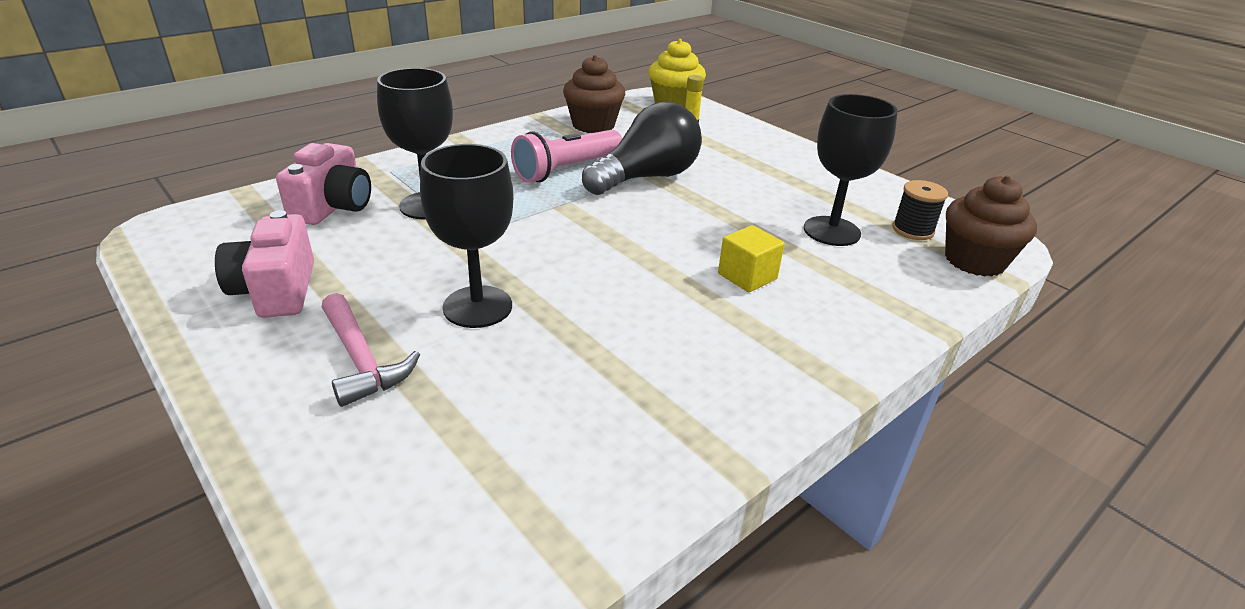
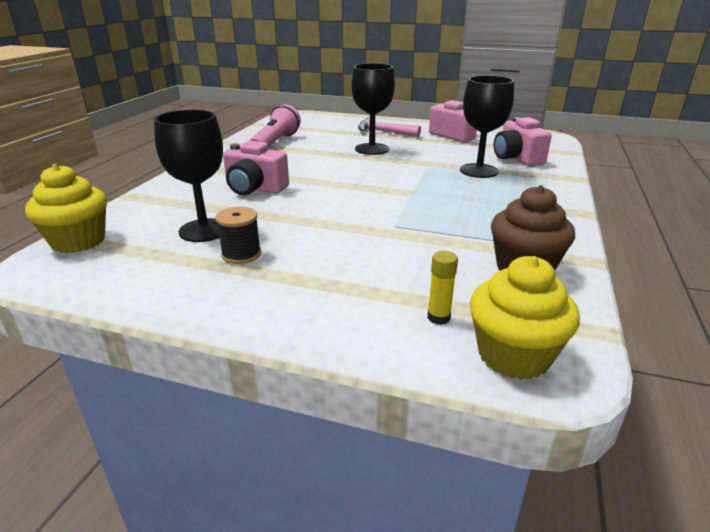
camera: 150 degrees right, 5 degrees down
pink flashlight [511,130,622,183] -> pink flashlight moved to [249,104,301,147]
black light bulb [582,102,702,195] -> none
yellow cube [718,225,784,292] -> pink camera [223,141,289,195]
black spool [892,180,948,240] -> black spool moved to [215,207,261,264]
brown cupcake [945,176,1037,277] -> yellow cupcake [25,164,107,253]

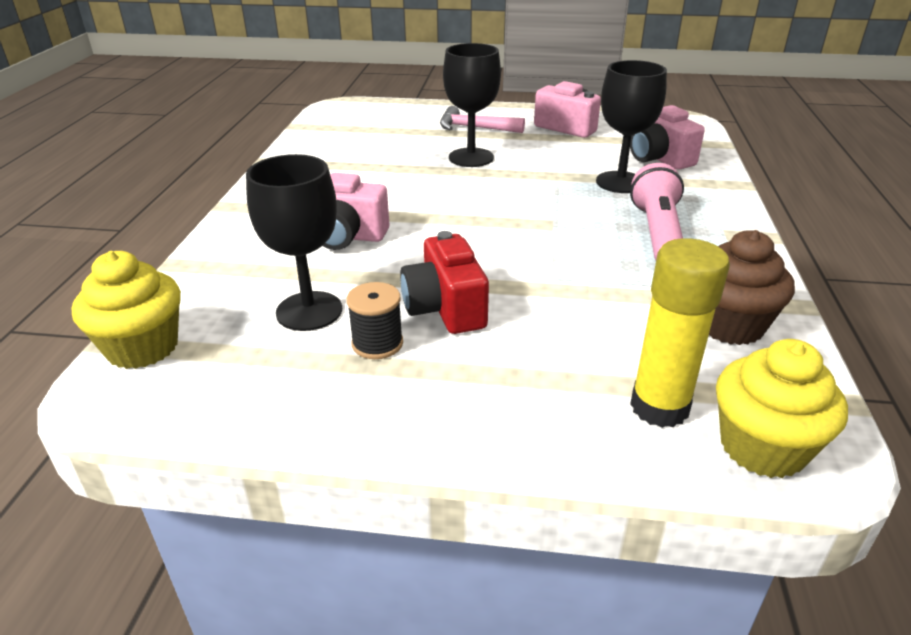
camera: 10 degrees left, 5 degrees up
pink flashlight [249,104,301,147] -> pink flashlight moved to [630,163,684,260]
yellow glue stick [428,251,458,325] -> yellow glue stick [630,238,730,428], size x2.08
none -> red camera [400,231,489,334]

